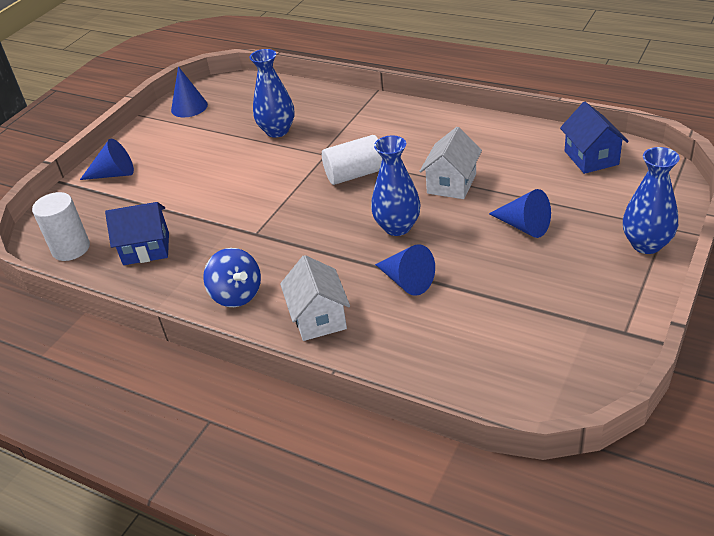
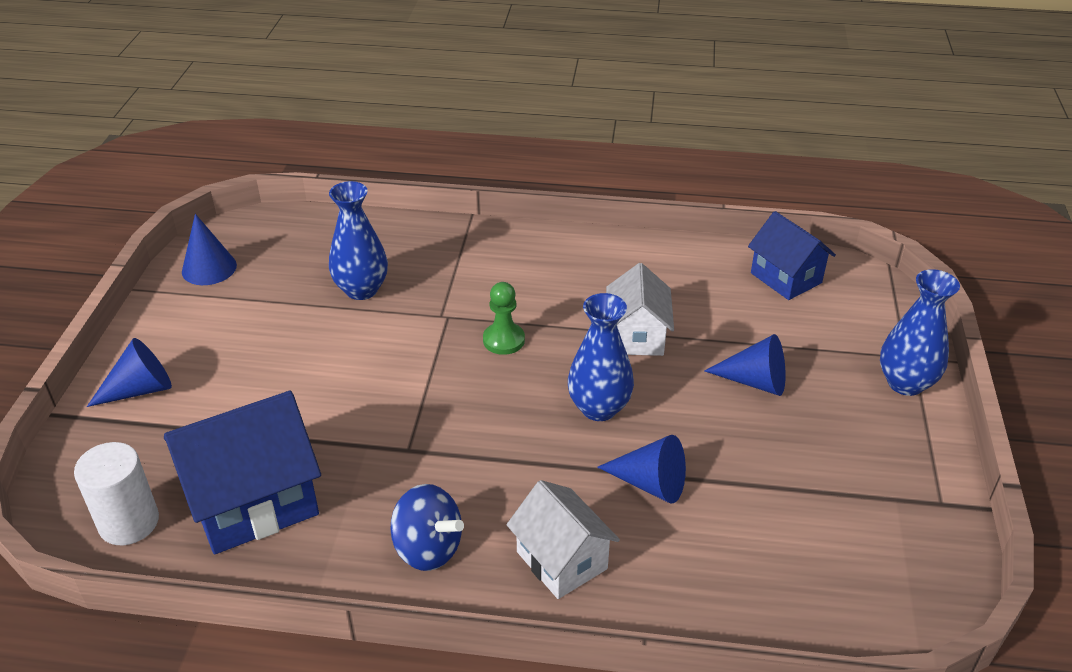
camera: 25 degrees left, 0 degrees up
blue house [105,202,169,265] -> blue house [164,391,321,554], size x1.59
white cylinder [322,135,382,185] -> green pawn [483,282,525,355]

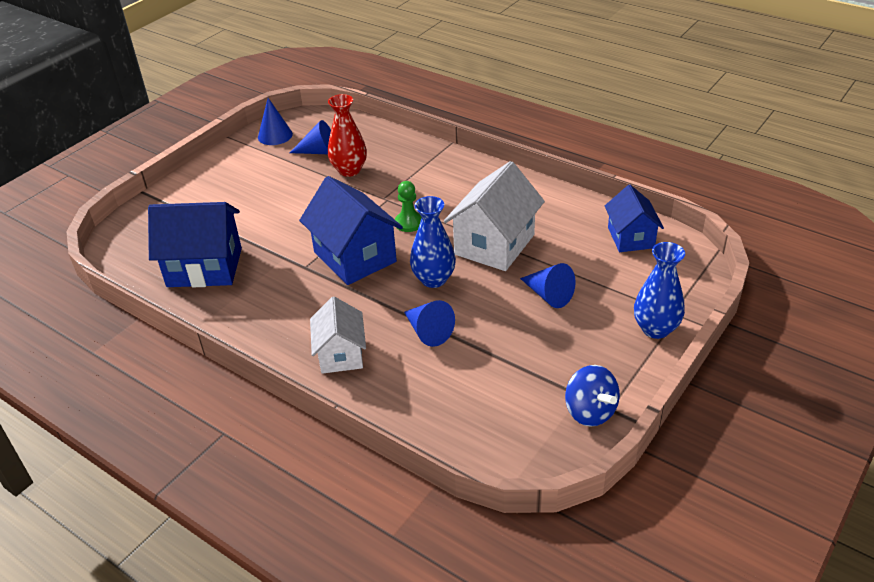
camera: 30 degrees right, 0 degrees up
white cylinder [74,442,159,545] -> none
blue cone [87,338,172,407] -> blue cone moved to [290,120,331,154]
blue vase [329,181,388,300] -> red vase [328,94,367,177]
blue spinning top [390,484,464,571] -> blue spinning top moved to [565,365,620,427]
white house [606,263,674,356] -> white house [444,161,545,271], size x1.59
none -> blue house [299,176,403,285]

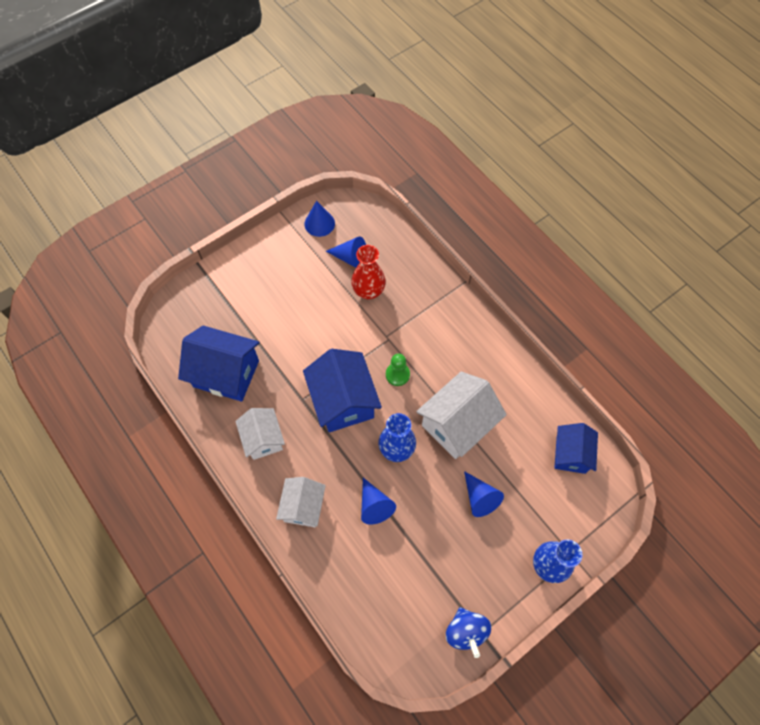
camera: 15 degrees right, 25 degrees up
none -> white house [235,408,285,460]

